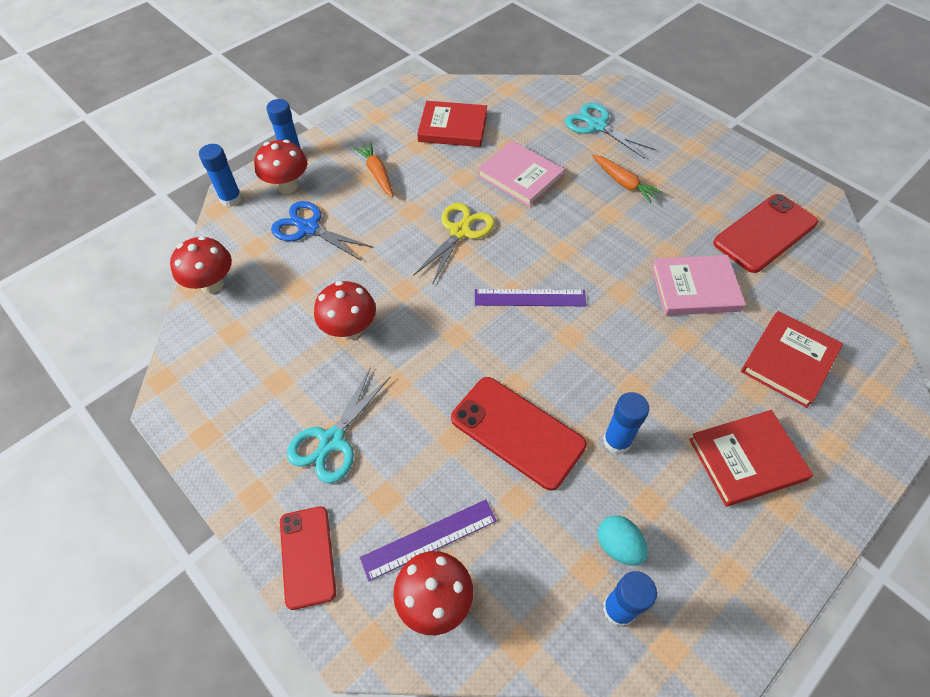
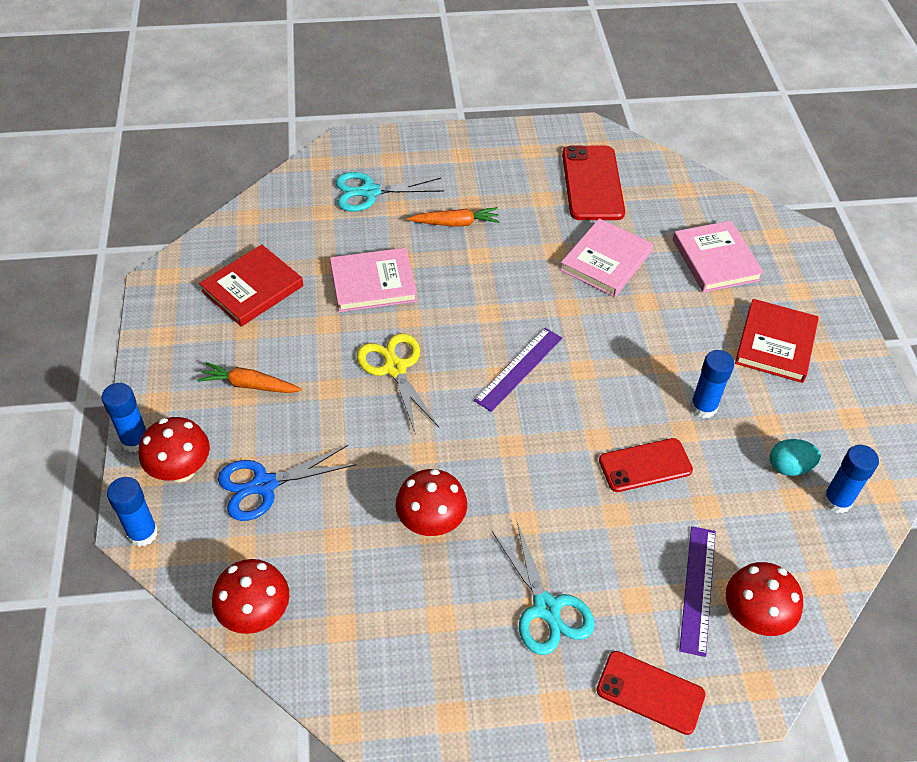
camera: 55 degrees left, 5 degrees down
red phone [451,377,587,491] -> red phone [599,438,693,492], size x0.67
red book [741,311,843,408] -> pink book [673,221,764,293]

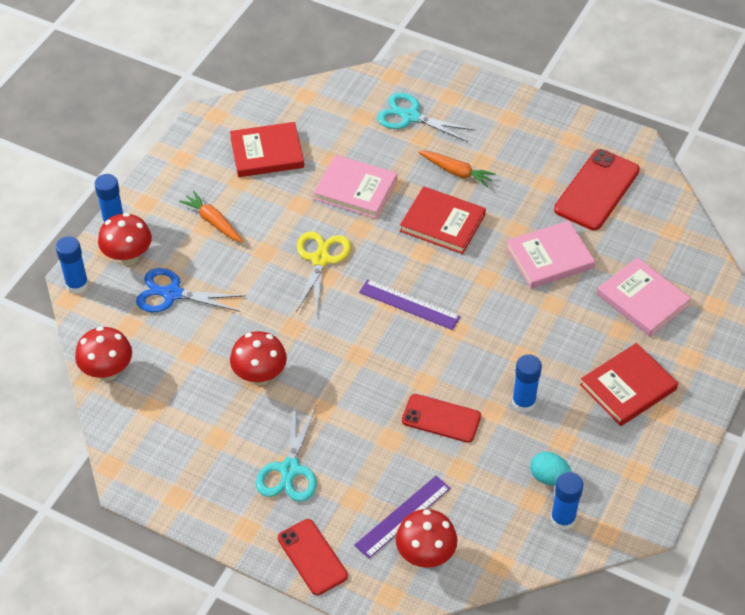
camera: 35 degrees right, 0 degrees up
purple ruler [474,328,562,412] -> purple ruler turned 45 degrees clockwise [359,279,461,330]
pink book [673,221,764,293] -> pink book turned 60 degrees counterclockwise [597,257,691,337]
none -> red book [400,186,486,254]

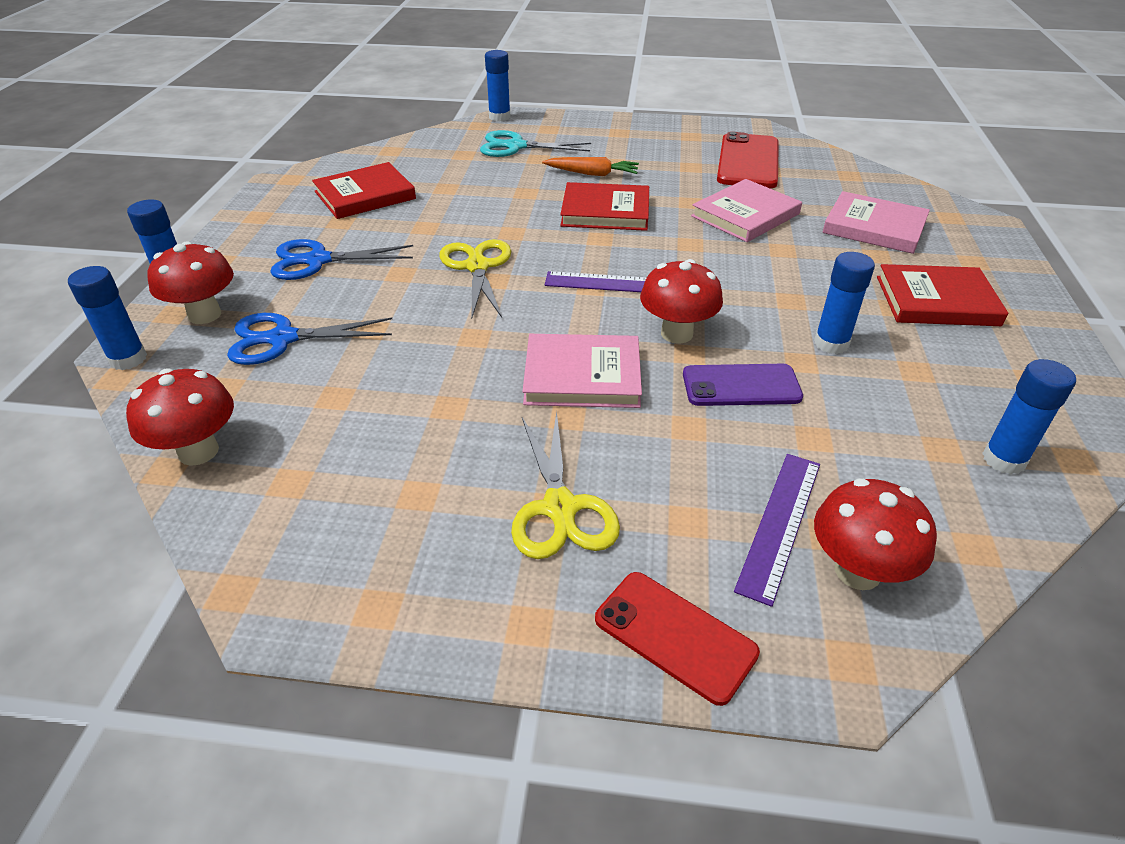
camera: 20 degrees left, 10 degrees down
orange carrot [179,191,243,242] -> blue scissors [270,239,413,280]
red mushroom [230,331,287,386] -> red mushroom moved to [640,259,723,344]
turquoise scissors [256,403,317,502] -> yellow scissors [511,411,620,559]
pink book [314,155,397,219] -> pink book moved to [522,334,642,408]
red phone [402,394,481,443] -> purple phone [683,364,803,406]
turquoise egg [530,452,572,486] -> none
red book [580,343,678,426] -> red book turned 60 degrees clockwise [877,264,1008,326]
none -> blue glue stick [485,50,510,121]

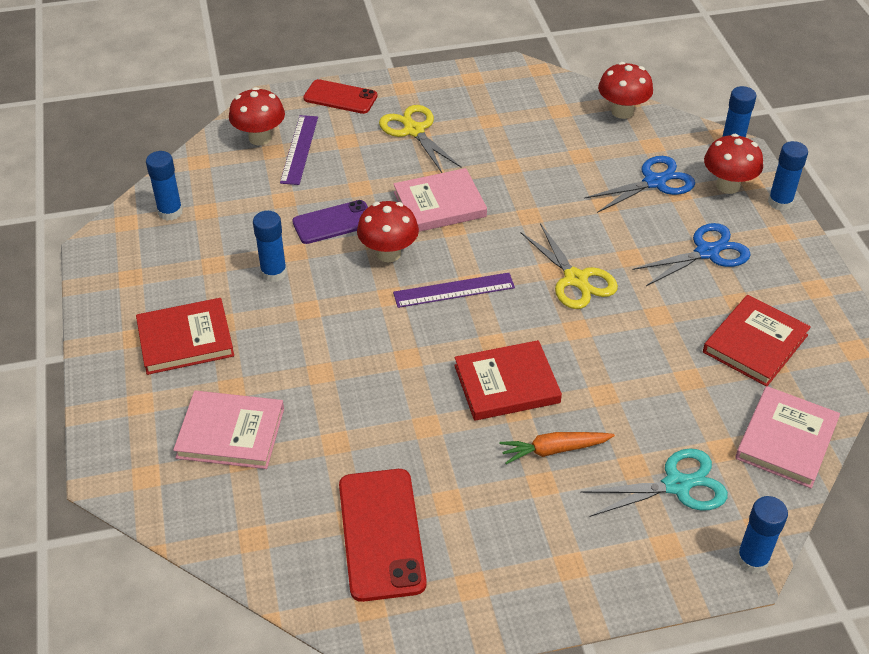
camera: 160 degrees right, 5 degrees up
pink book [691,179,802,242] -> pink book moved to [735,386,840,488]

